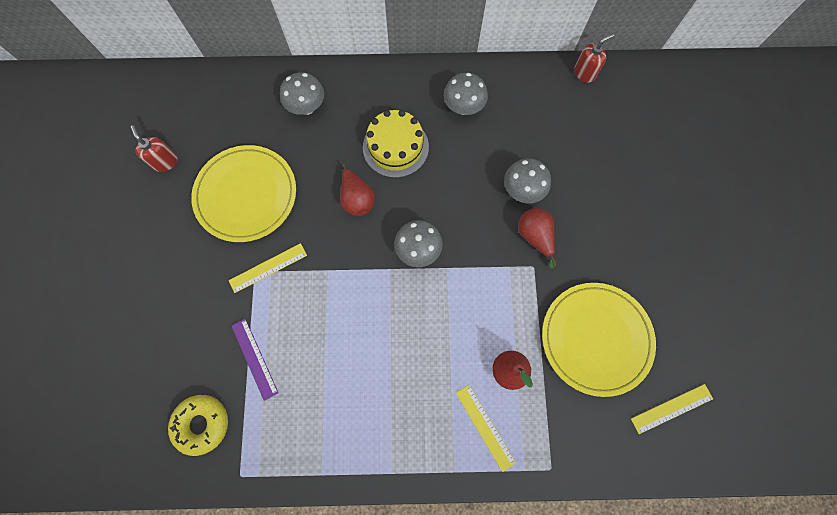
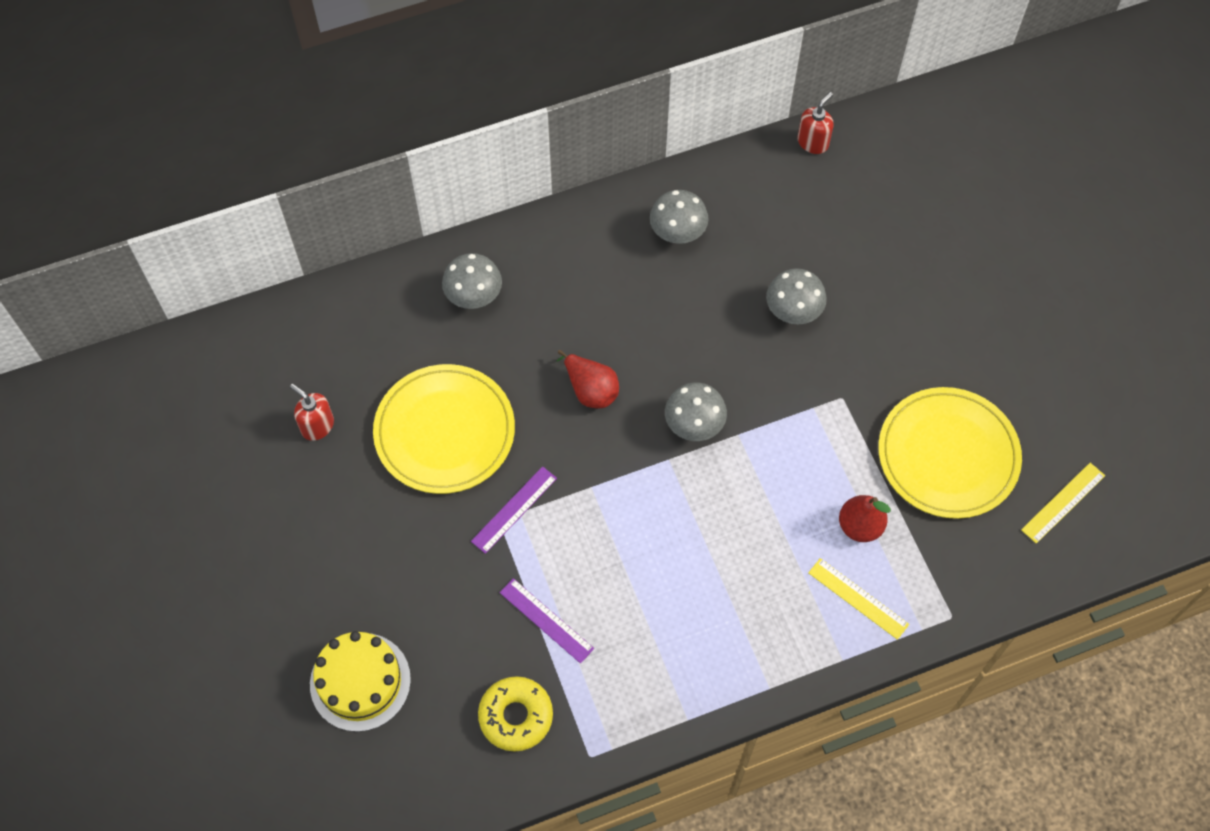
camera: 20 degrees left, 10 degrees down
yellow ruler [229,243,307,293] -> purple ruler [471,466,557,554]
yellow cake [363,110,429,178] -> yellow cake moved to [310,631,411,732]
red pear [518,208,556,268] -> none

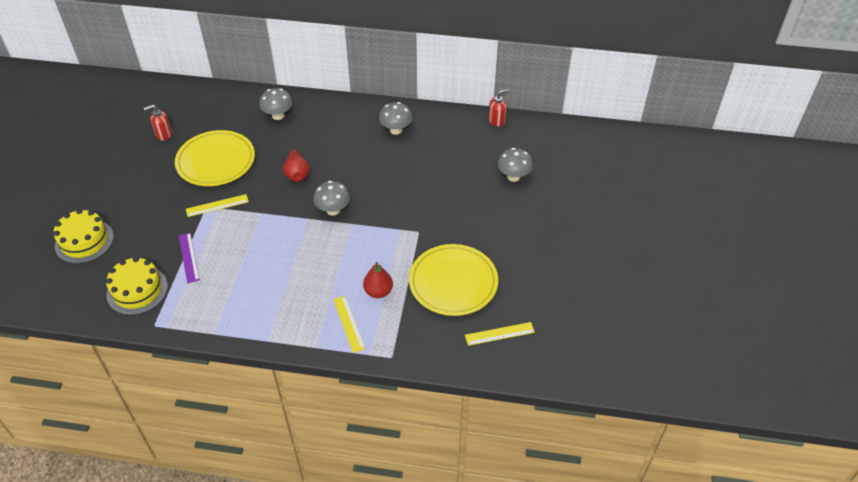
camera: 30 degrees right, 15 degrees down
red soap dispenser [290,384,334,441] -> red soap dispenser turned 90 degrees counterclockwise [144,105,172,141]
purple ruler [471,466,557,554] -> yellow ruler [186,194,249,217]
yellow donut [478,676,553,752] -> yellow cake [106,257,168,315]
grey mushroom [766,268,827,324] -> grey mushroom moved to [497,148,533,182]

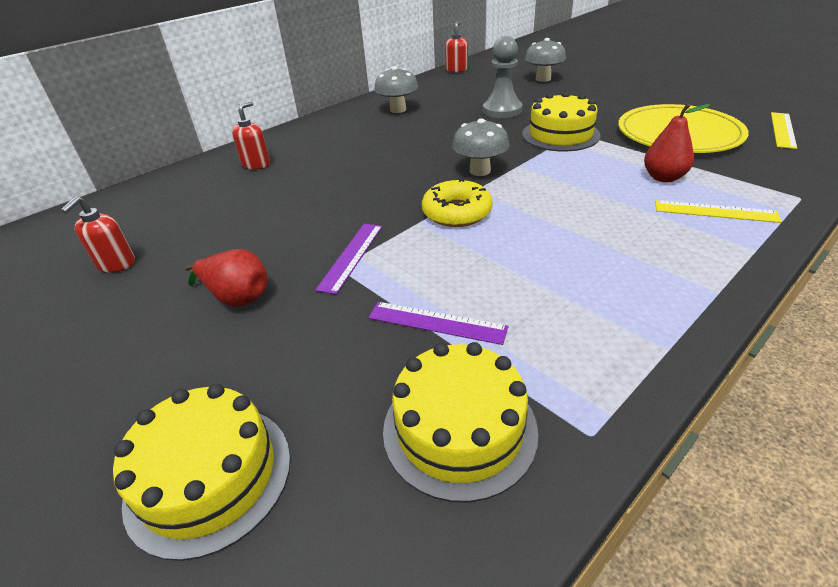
camera: 50 degrees left, 10 degrees down
yellow plate [175,130,255,186] -> none
yellow ruler [186,194,249,217] -> purple ruler [315,224,382,295]
grey mushroom [259,88,293,120] -> red soap dispenser [232,101,270,169]
red pear [283,148,310,182] -> red pear moved to [185,249,268,307]
none -> yellow donut [422,178,492,227]
none -> grey pawn [483,36,523,118]
none -> yellow cake [522,92,601,151]

